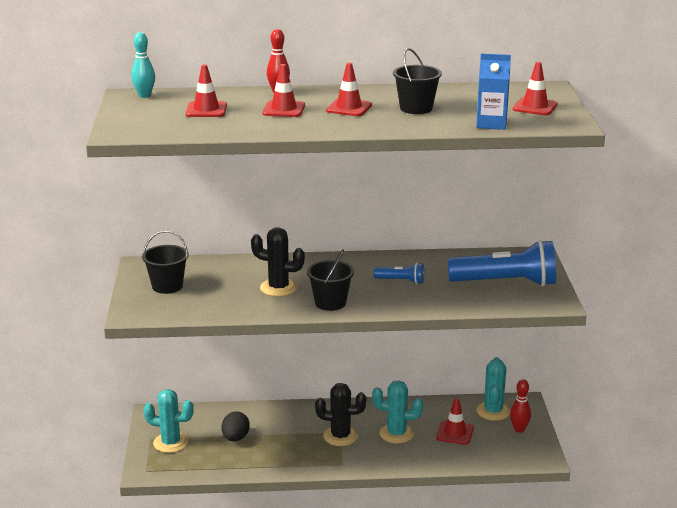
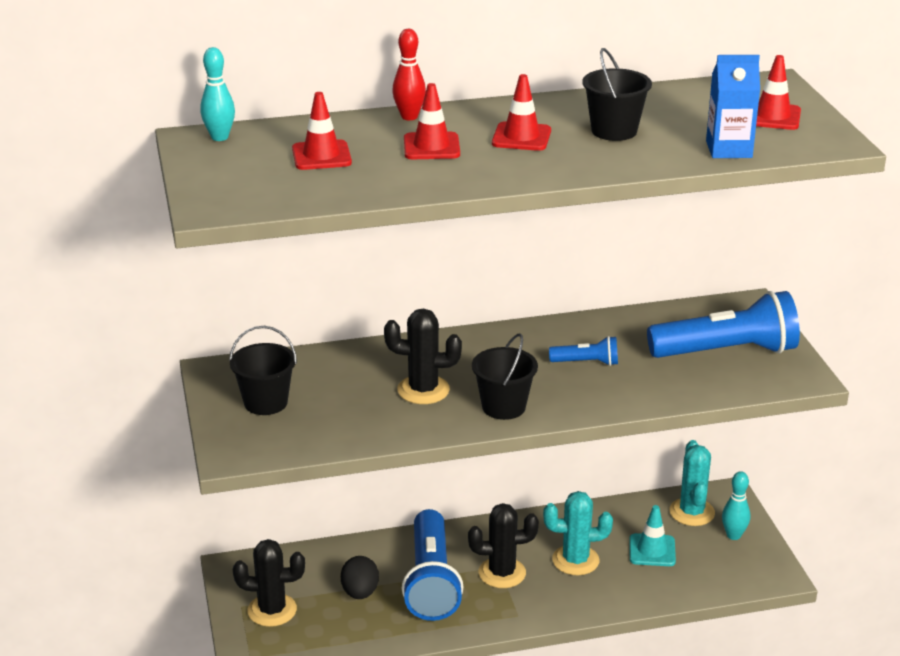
camera: 10 degrees left, 5 degrees up
turquoise cactus [143,389,194,453] -> black cactus [233,539,305,627]
red traffic cone [436,398,474,445] -> turquoise traffic cone [629,505,676,566]
red bowling pin [510,379,531,433] -> turquoise bowling pin [722,471,750,540]
none -> blue flashlight [402,509,463,621]

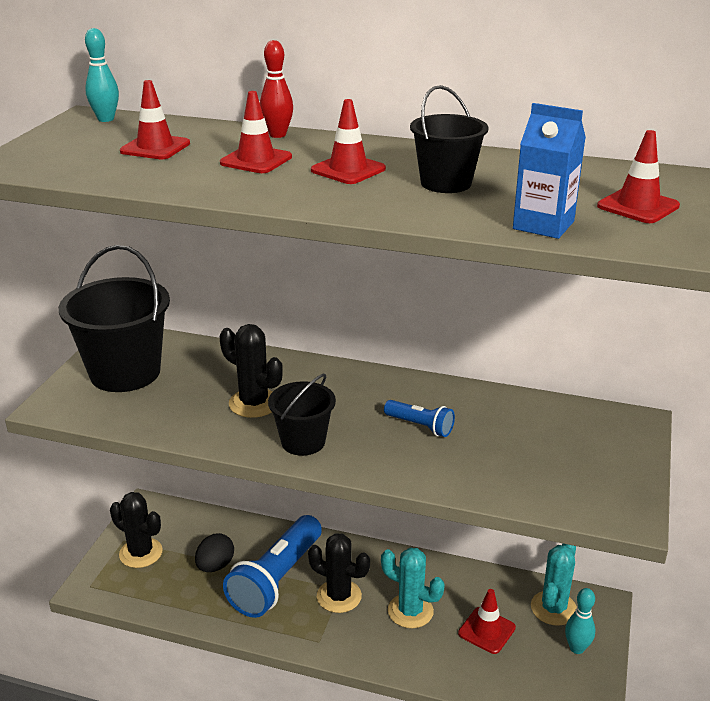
camera: 30 degrees right, 0 degrees up
black bucket [229,326,297,415] -> black bucket [59,245,170,392], size x1.76
turquoise traffic cone [629,505,676,566] -> red traffic cone [458,589,516,654]
blue flashlight [647,291,800,358] -> none

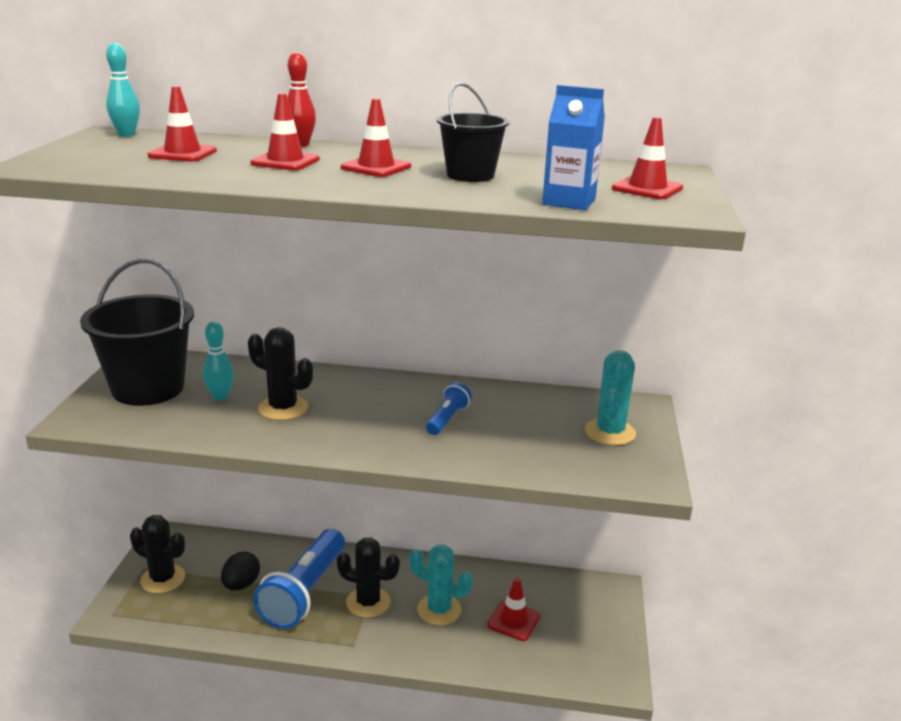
camera: 10 degrees left, 5 degrees down
black bucket [268,374,336,456] -> none
blue flashlight [384,400,455,437] -> blue flashlight turned 90 degrees counterclockwise [426,382,472,435]
turquoise cactus [531,543,577,626] -> turquoise cactus moved to [585,350,636,445]
turquoise bowling pin [565,588,595,654] -> turquoise bowling pin moved to [203,321,234,401]

